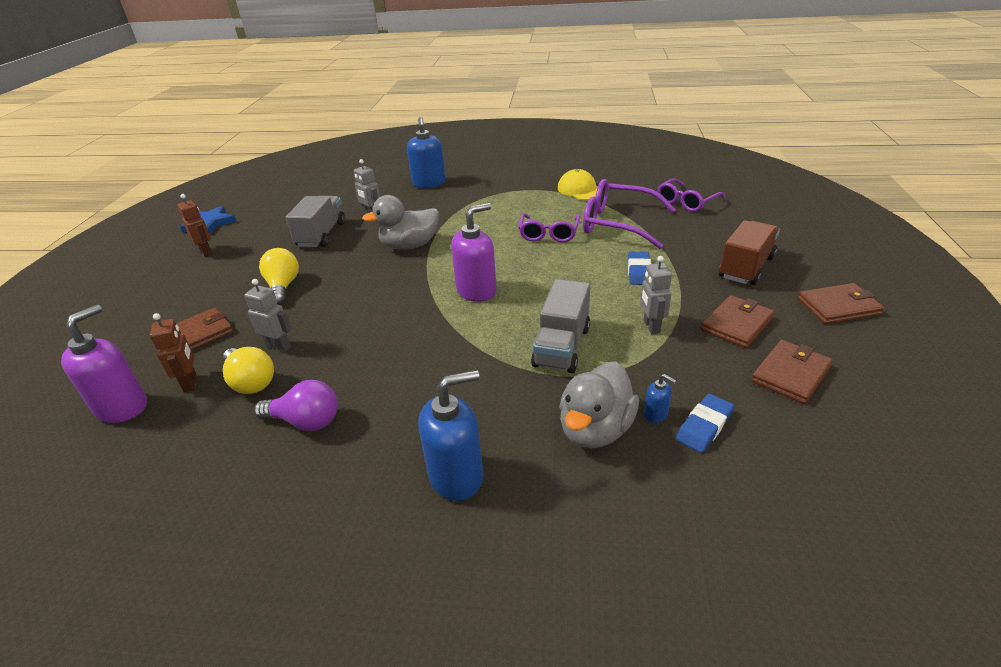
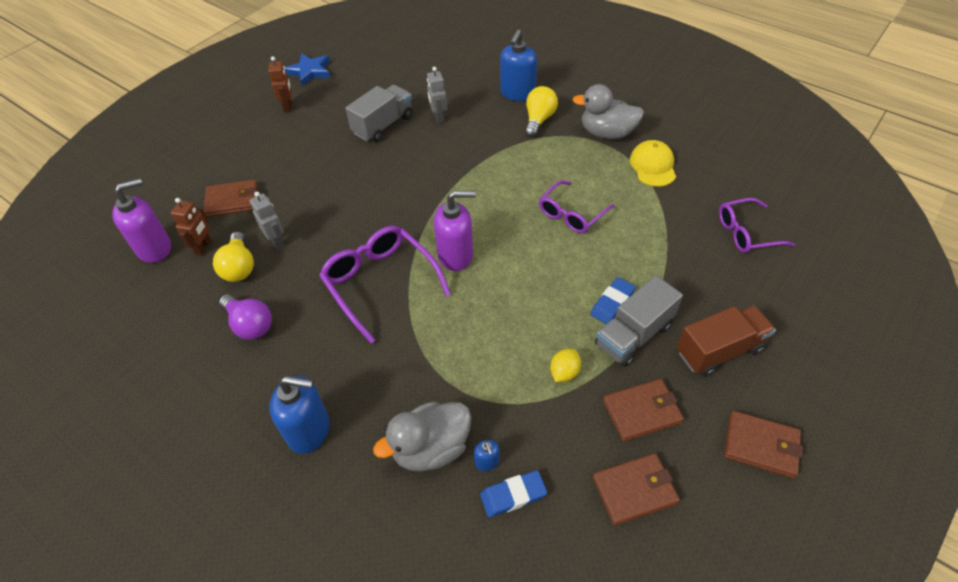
camera: 30 degrees right, 15 degrees up
yellow light bulb [259,248,299,305] -> yellow light bulb moved to [525,86,558,138]
grey duck [362,195,439,250] -> grey duck moved to [572,84,644,139]
grey truck [531,279,590,373] -> grey truck moved to [595,276,683,367]
purple glasses [583,179,676,249] -> purple glasses moved to [319,226,451,344]
grey robot [640,256,672,334] -> yellow lemon [550,349,581,382]

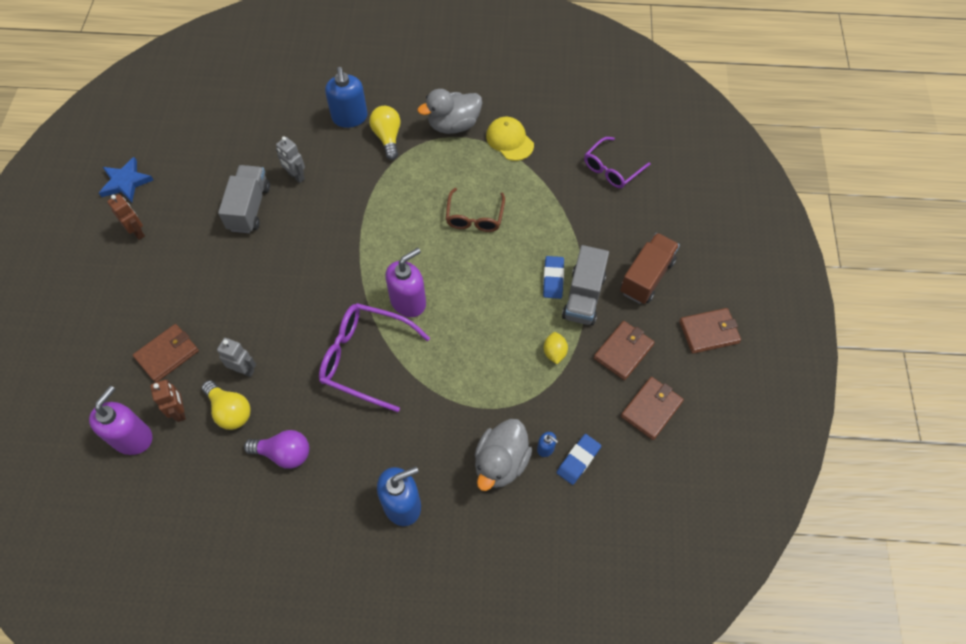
camera: 35 degrees left, 10 degrees up
purple glasses [539,180,615,233] -> brown glasses [446,188,505,232]

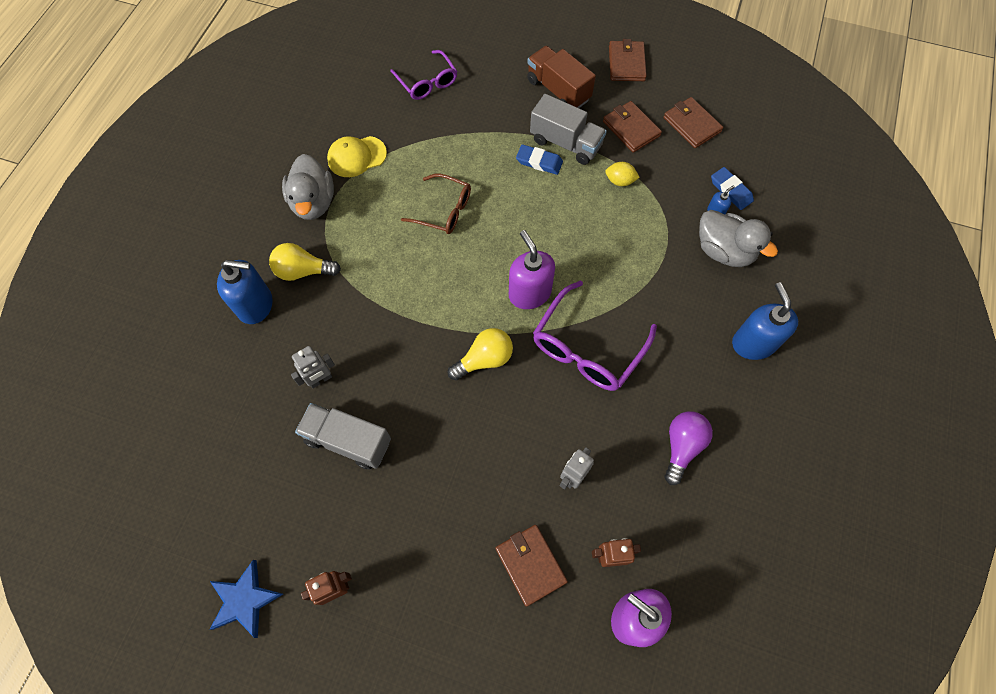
camera: 75 degrees left, 5 degrees up
yellow light bulb [202,380,251,430] -> yellow light bulb moved to [448,328,513,380]

